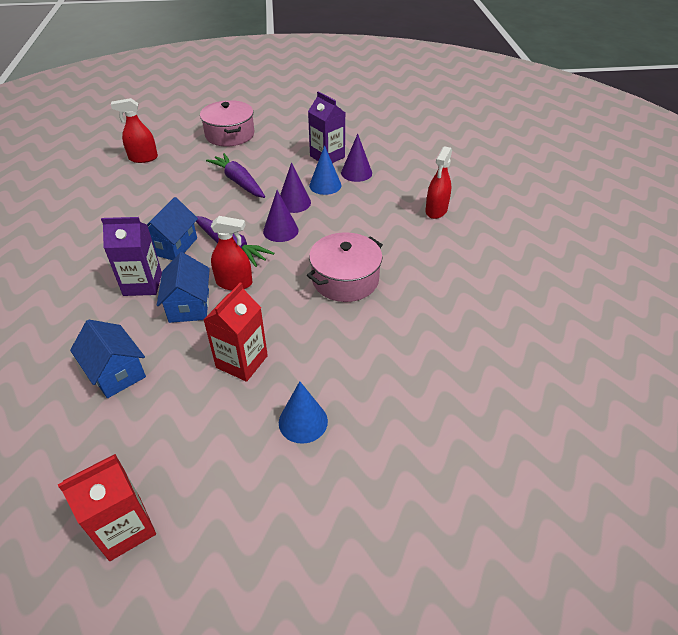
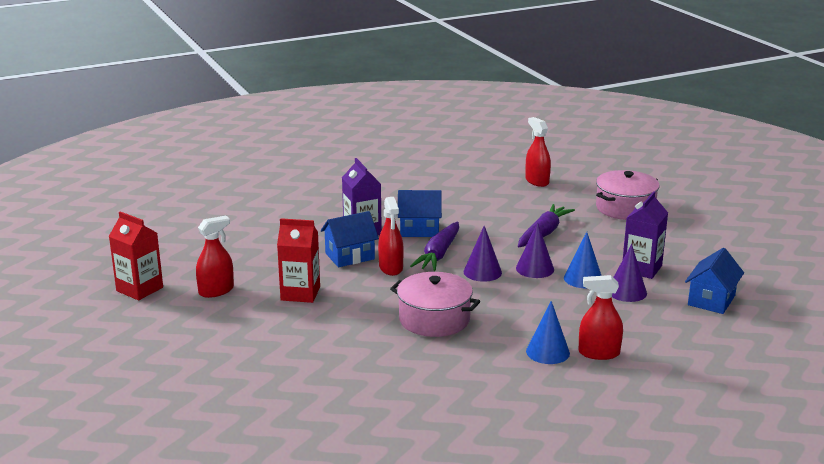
camera: 70 degrees right, 20 degrees down
blue house [70,320,146,398] -> blue house moved to [685,248,744,314]
blue cone [279,381,328,444] -> blue cone moved to [526,301,570,364]
none -> red spray bottle [196,216,234,298]

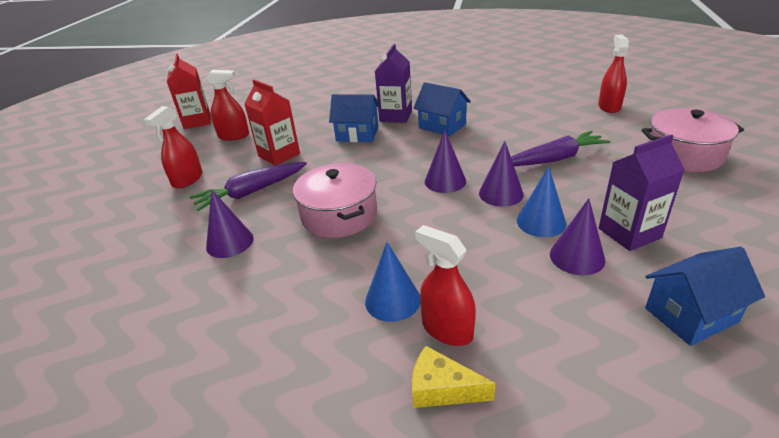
camera: 40 degrees right, 10 degrees up
red spray bottle [378,197,404,276] -> red spray bottle moved to [144,106,202,188]
purple carrot [410,222,459,271] -> purple carrot moved to [190,162,307,211]
none -> purple cone [206,190,254,258]
none -> yellow cheese [412,346,496,408]

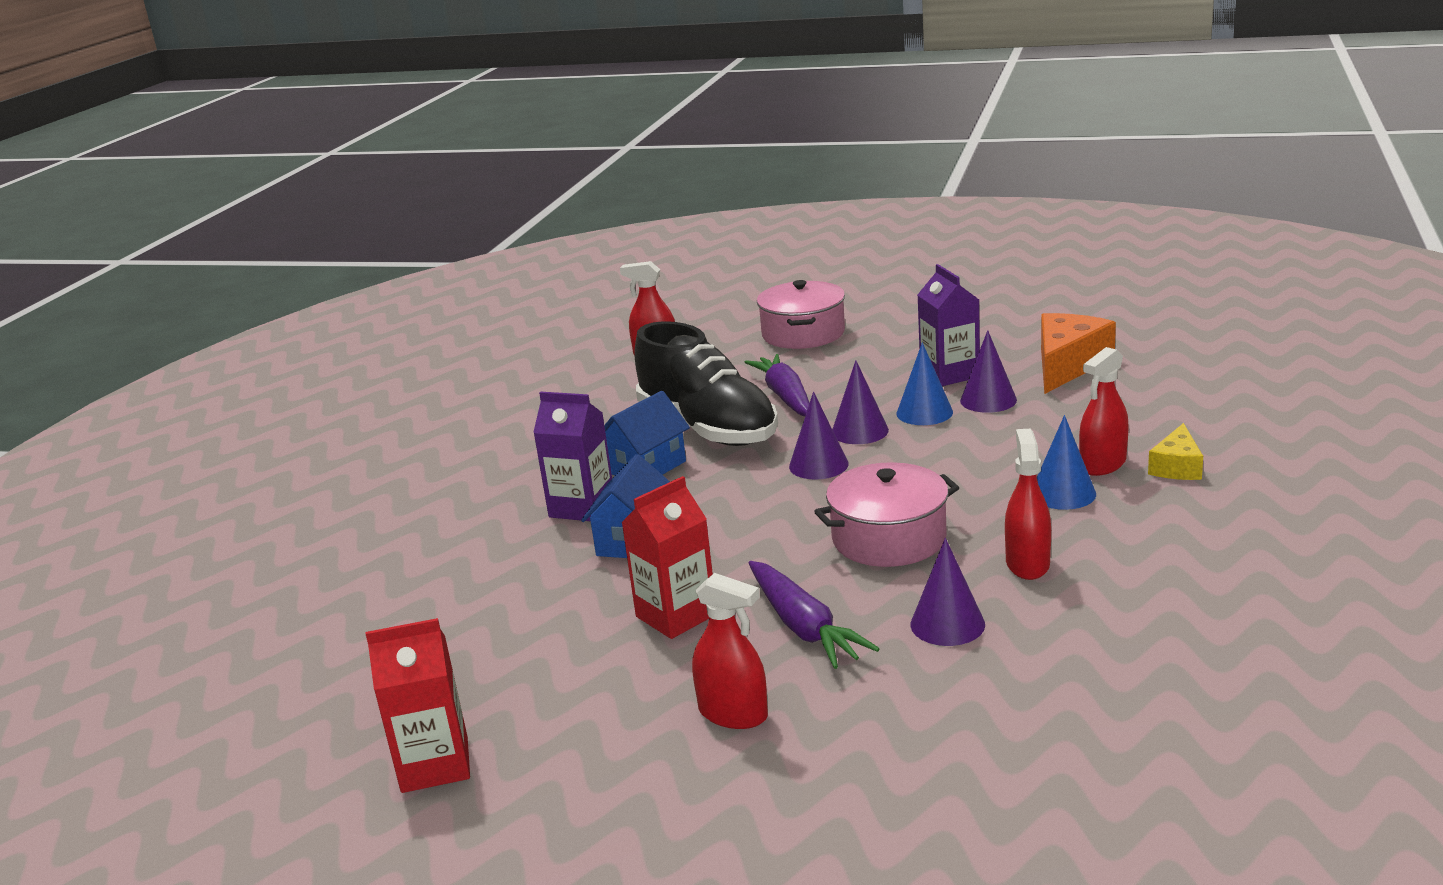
camera: 85 degrees left, 10 degrees down
red spray bottle [206,70,249,141] -> red spray bottle moved to [1005,429,1051,580]
blue house [645,247,765,346] -> orange cheese [1041,313,1116,394]
none -> black shoe [634,321,778,446]

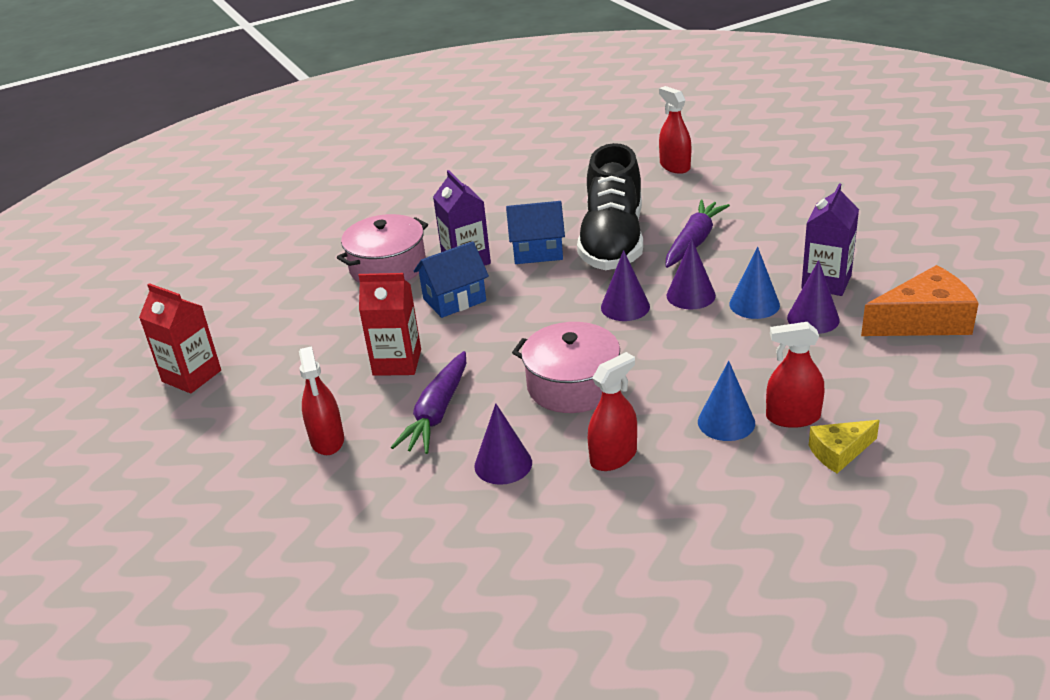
camera: 45 degrees right, 10 degrees up
pink pot [757,280,845,349] -> pink pot moved to [337,214,428,283]

